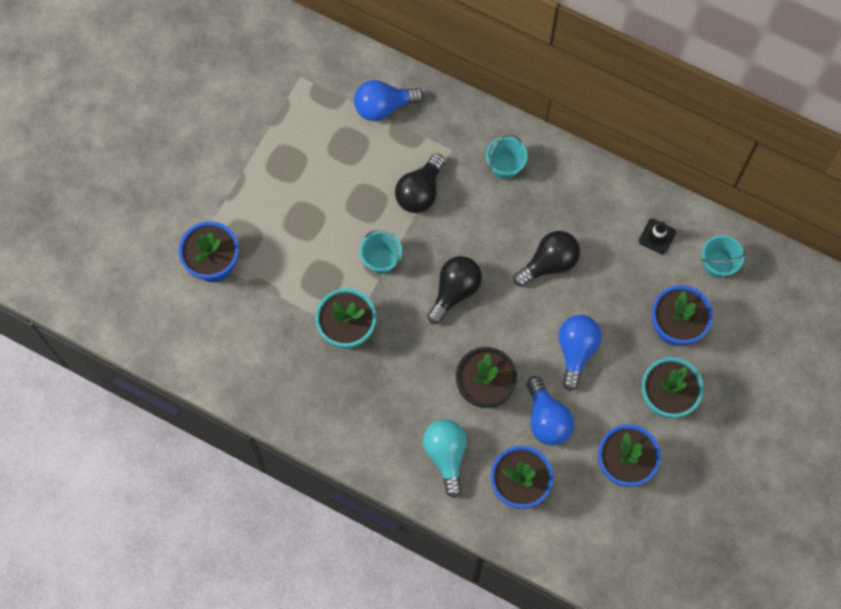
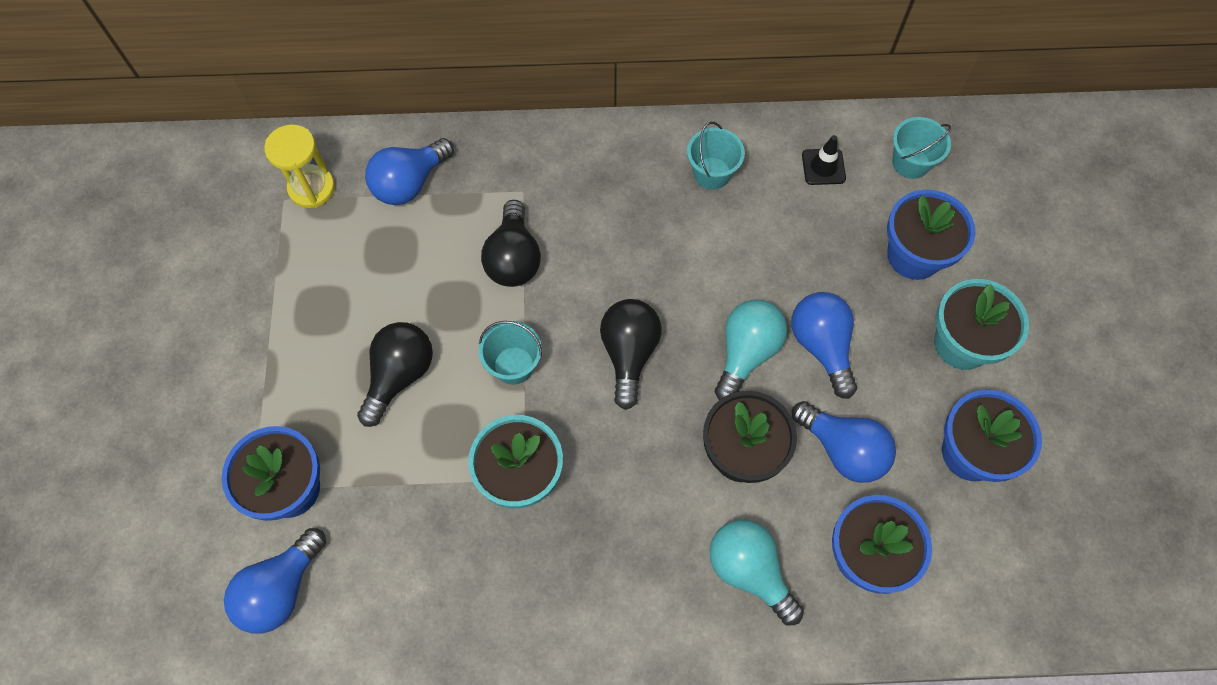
camera: 30 degrees left, 5 degrees down
turquoise bucket [486,135,528,179] -> turquoise bucket moved to [687,122,745,190]
black light bulb [513,231,580,287] -> black light bulb moved to [357,322,433,427]
none -> blue light bulb [224,528,326,634]
none -> yellow hourglass [264,125,335,208]
none -> turquoise light bulb [715,300,787,400]

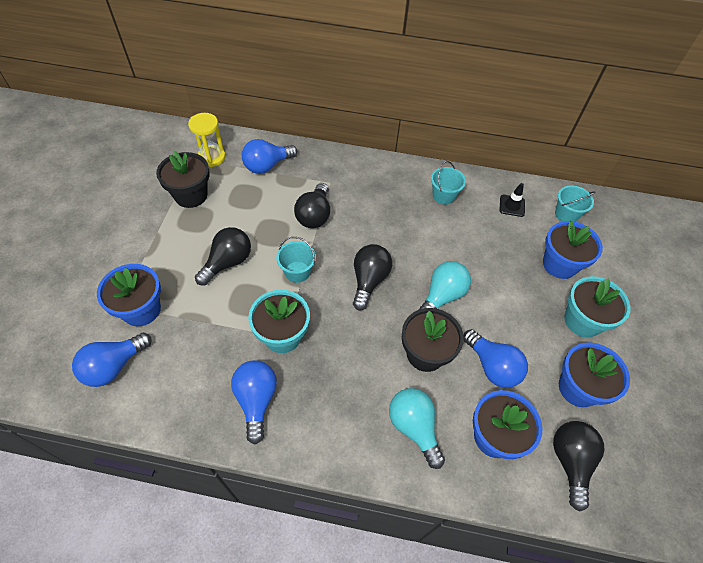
camera: 10 degrees right, 10 degrees down
blue light bulb [791,292,857,399] -> blue light bulb moved to [231,360,277,445]
none -> black flower pot [156,151,210,208]
none -> black light bulb [553,421,605,512]

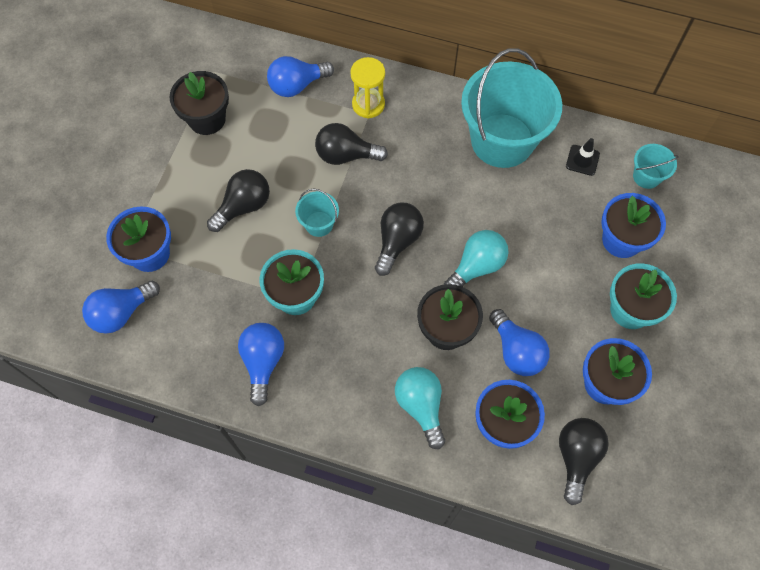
camera: 10 degrees right, 10 degrees up
yellow hourglass [188,113,226,167] -> yellow hourglass moved to [350,57,385,119]
black light bulb [294,183,330,228] -> black light bulb turned 75 degrees clockwise [315,123,388,165]
turquoise bucket [431,161,466,204] -> turquoise bucket [461,48,562,168], size x2.32

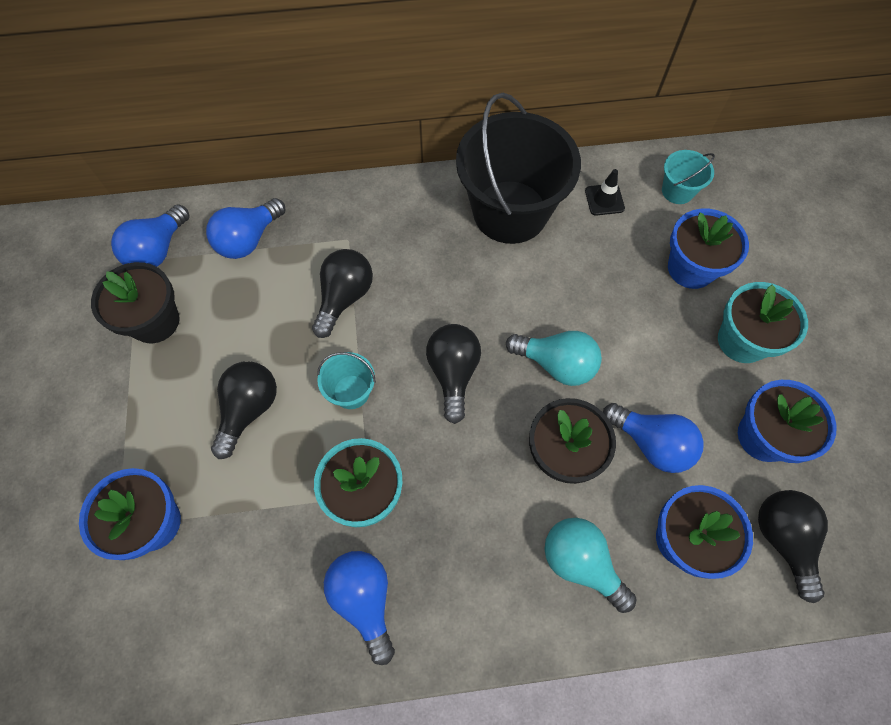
camera: 25 degrees left, 0 degrees up
blue light bulb [82,281,160,334] -> blue light bulb moved to [111,204,189,267]
black light bulb [315,123,388,165] -> black light bulb turned 135 degrees clockwise [312,249,373,338]
yellow hourglass [350,57,385,119] -> none
turquoise light bulb [444,230,508,287] -> turquoise light bulb turned 90 degrees clockwise [506,331,602,386]
turquoise bucket [461,48,562,168] -> black bucket [456,93,581,244]

